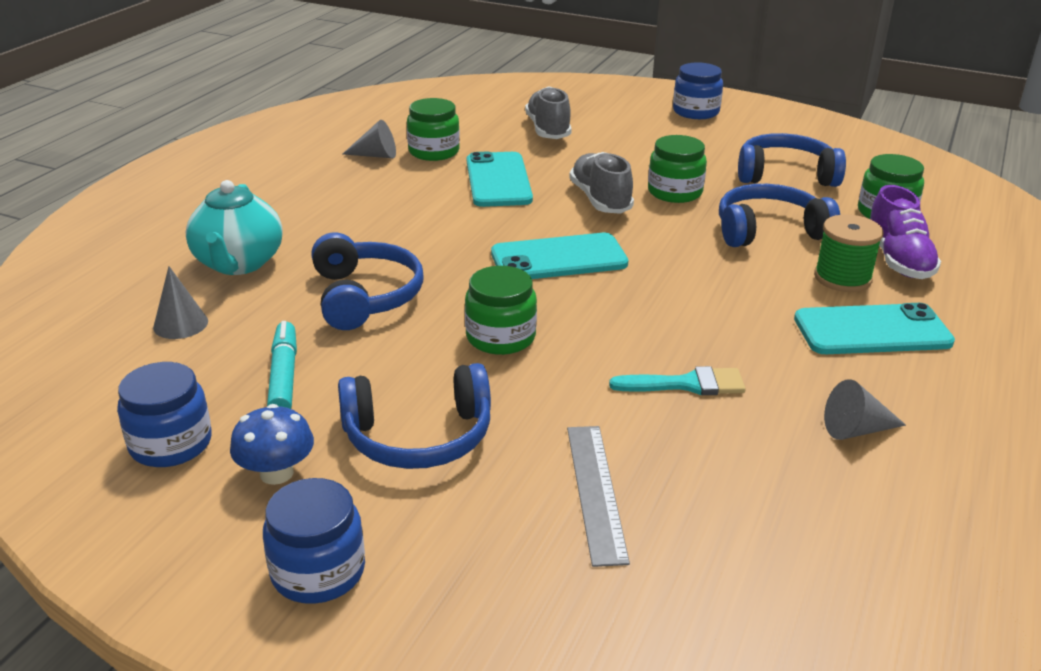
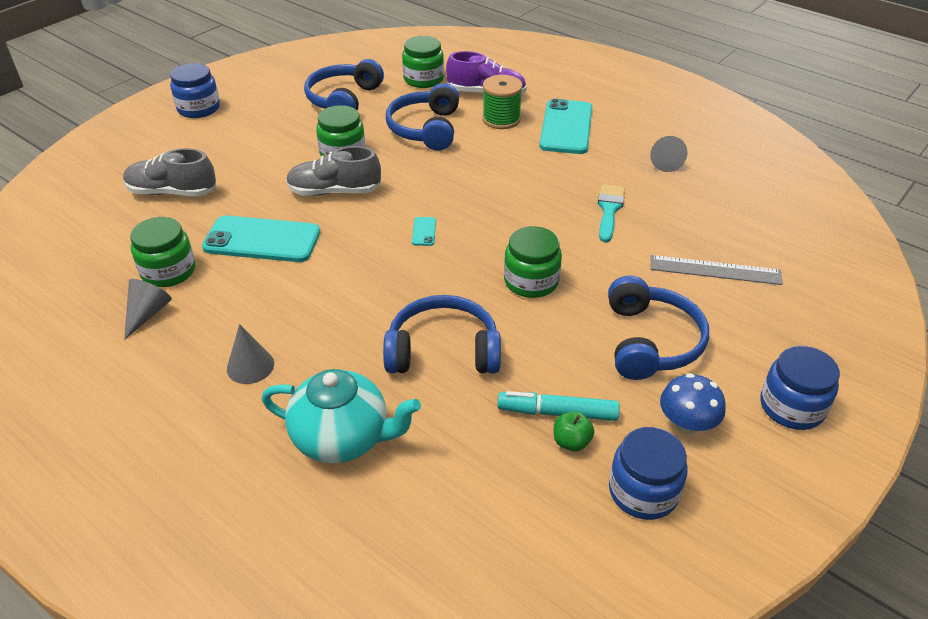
camera: 75 degrees left, 10 degrees up
grey cone [153,266,208,339] -> grey cone moved to [227,324,274,384]
turquoise phone [491,233,628,279] -> turquoise phone [412,217,436,246], size x0.40
none -> green apple [554,411,594,451]

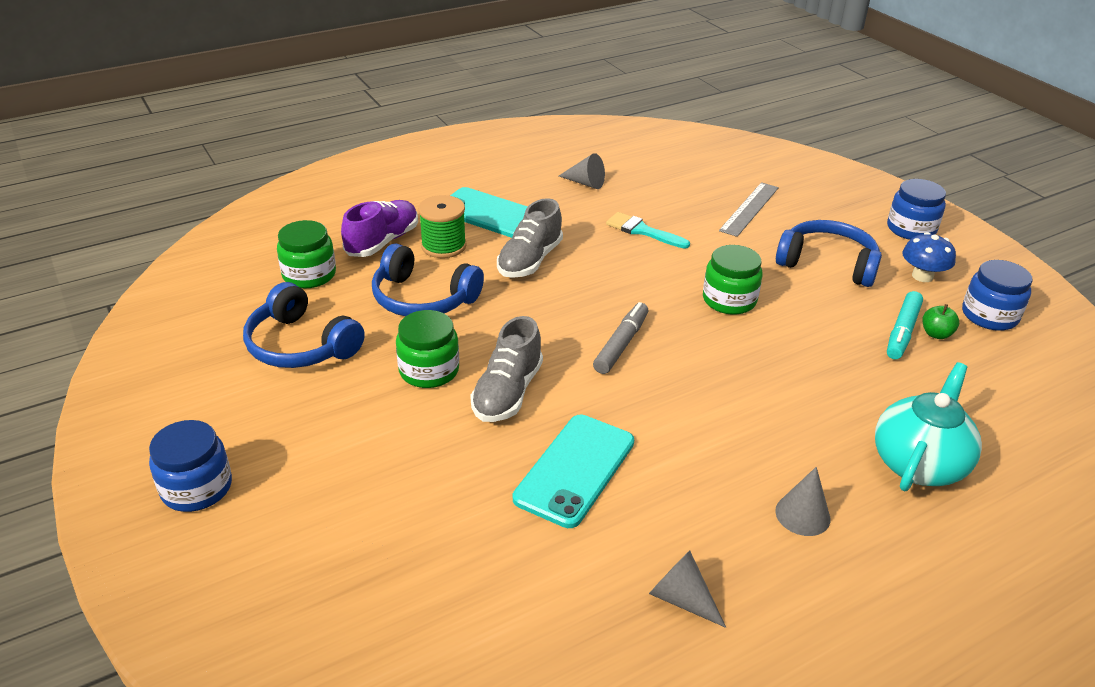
camera: 70 degrees left, 5 degrees down
grey shoe [123,148,216,196] -> grey shoe moved to [497,198,563,278]
green jar [130,217,195,287] -> none
blue headphones [383,295,501,373] -> none
turquoise phone [412,217,436,246] -> grey marker [593,302,648,374]

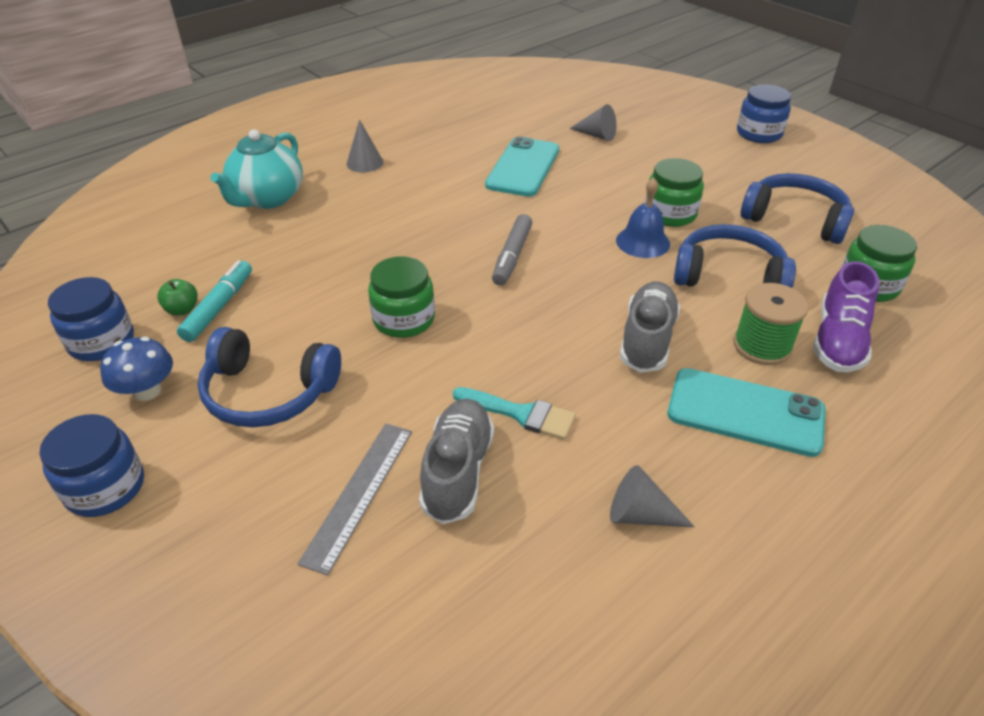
camera: 170 degrees right, 5 degrees up
grey shoe [470,316,543,422] -> grey shoe moved to [419,399,494,524]
grey cone [649,550,726,628] -> grey cone moved to [569,104,617,141]
none -> blue bell [616,177,670,258]

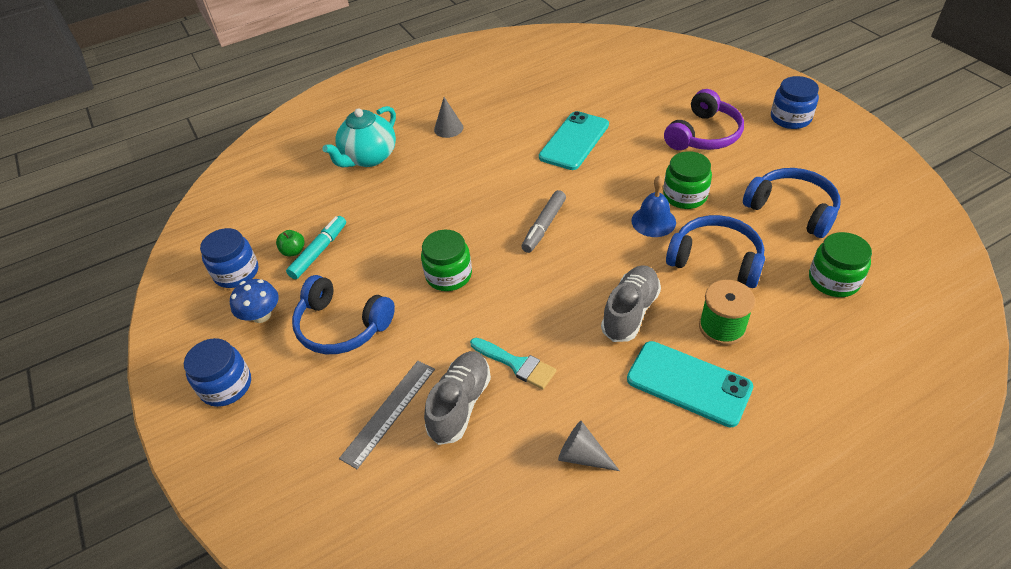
camera: 15 degrees right, 5 degrees up
grey cone [569,104,617,141] -> none
purple shoe [813,261,879,372] -> none
none -> purple headphones [664,89,744,150]

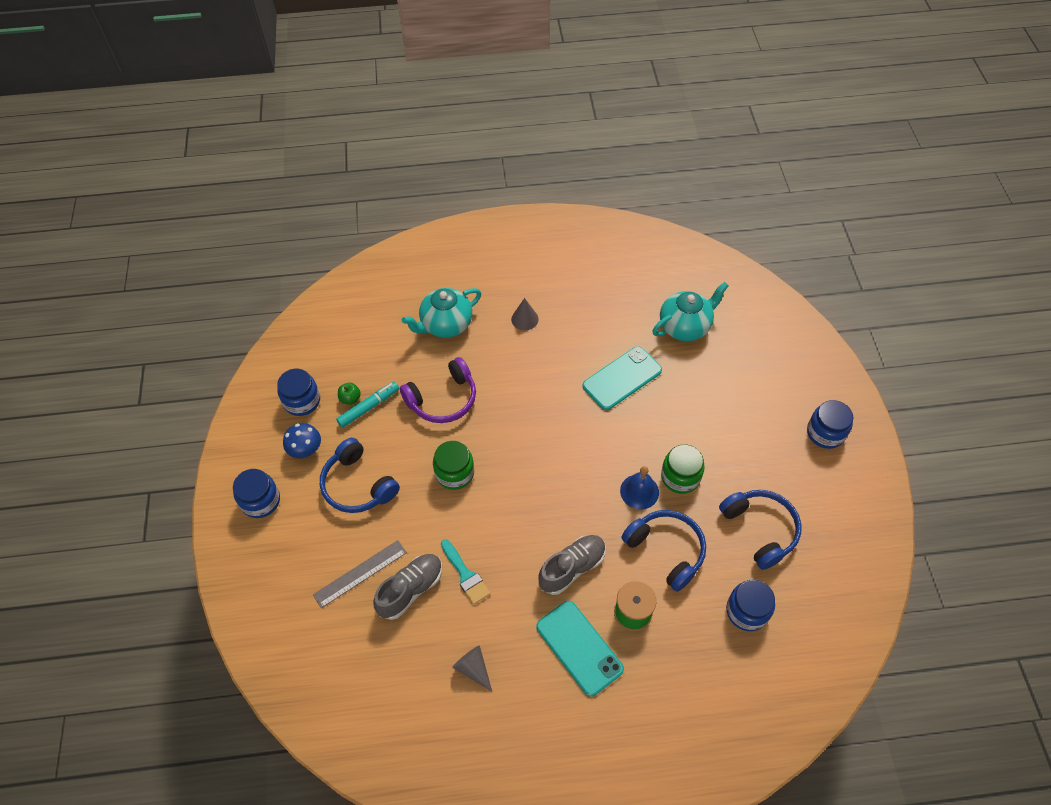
camera: 20 degrees right, 10 degrees up
grey marker [521,190,566,253] -> none
purple headphones [664,89,744,150] -> purple headphones moved to [400,357,476,423]
green jar [809,232,872,297] -> blue jar [726,579,775,631]
none -> turquoise teapot [652,282,729,341]

